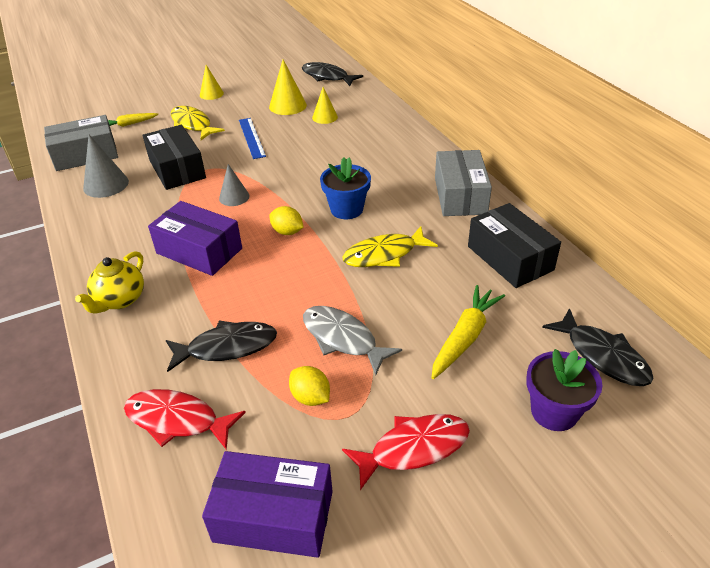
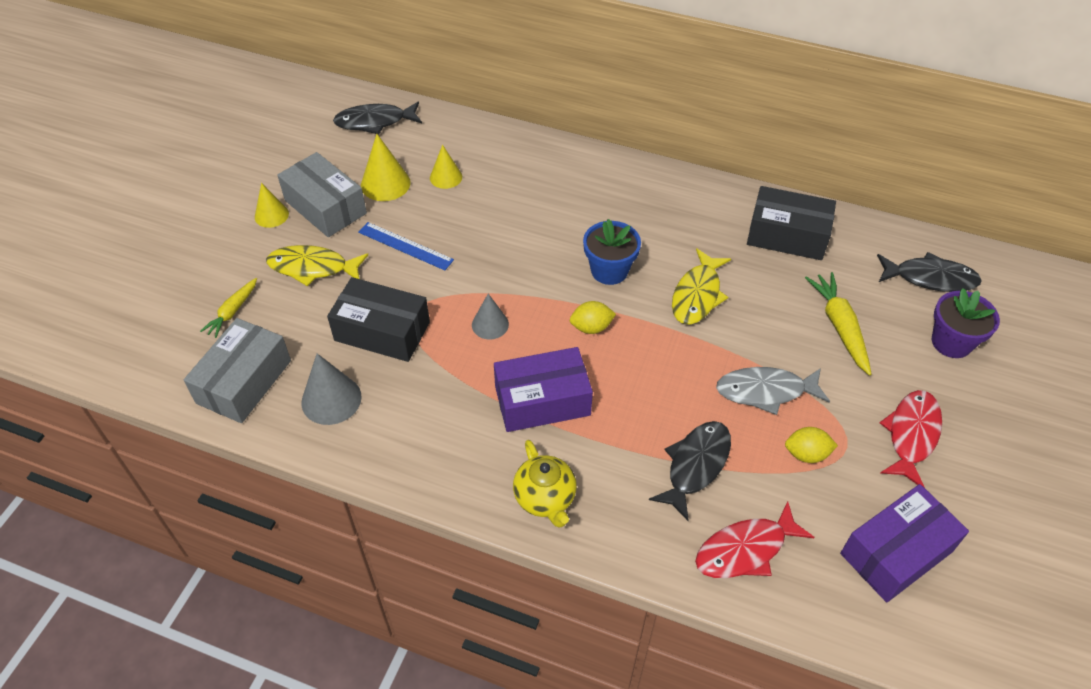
camera: 45 degrees left, 10 degrees up
grey box [435,150,492,216] -> grey box moved to [277,152,367,237]

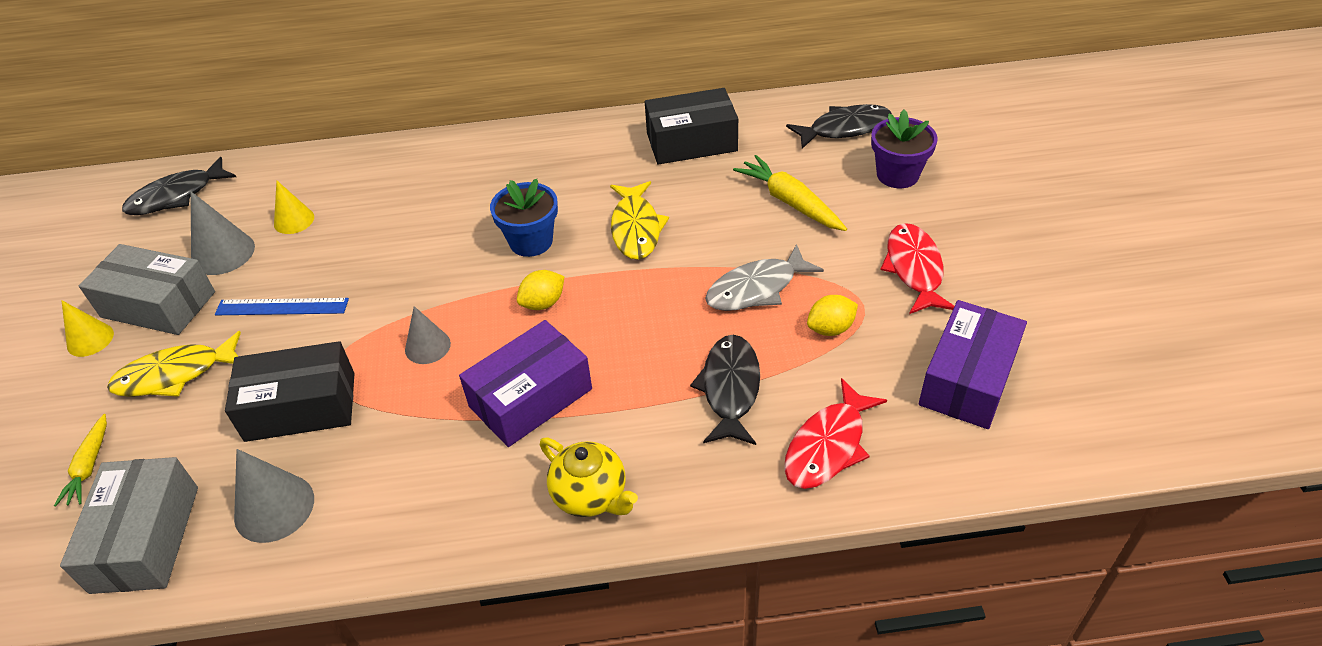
camera: 25 degrees left, 5 degrees down
yellow cone [361,134,411,201] -> grey cone [191,192,255,275]

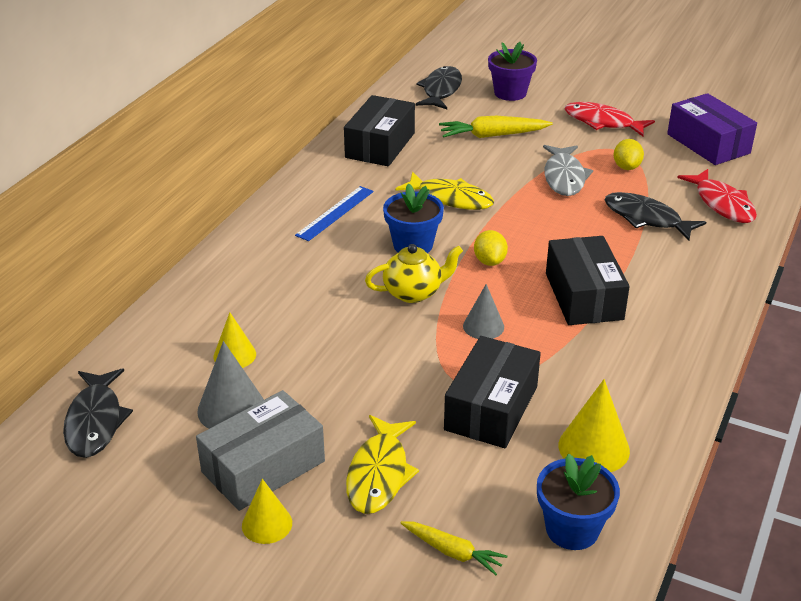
camera: 60 degrees left, 10 degrees down
grey box [60,457,198,594] -> blue flower pot [537,454,620,550]
blue ruler [215,298,349,315] -> blue ruler moved to [295,186,374,241]
grey cone [234,449,314,543] -> yellow cone [559,379,630,472]
purple box [459,320,592,447] -> black box [546,236,630,325]
yellow teapot [540,438,638,517] -> yellow teapot moved to [365,244,463,303]

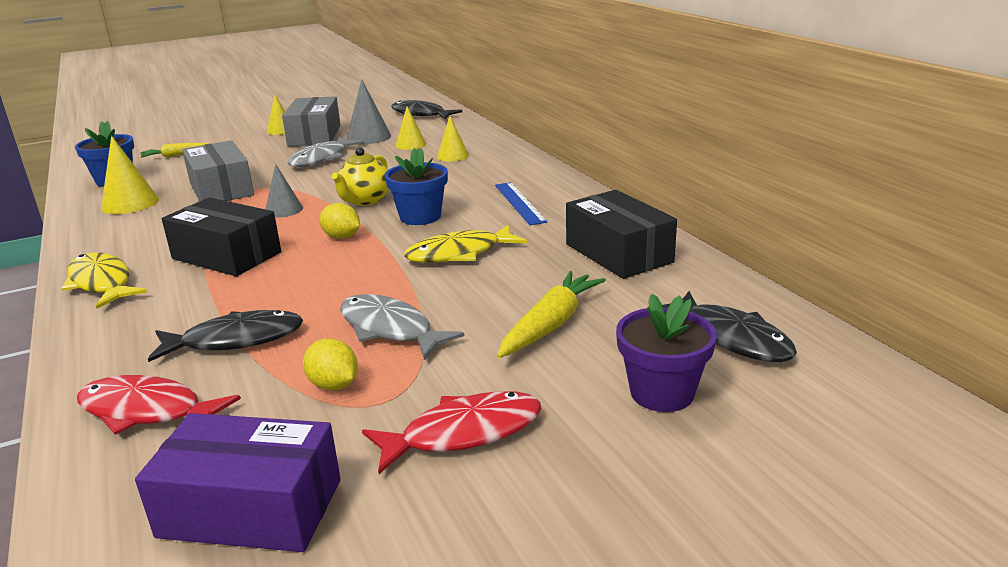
camera: 130 degrees right, 10 degrees down
yellow fish [346,415,419,514] -> yellow fish moved to [61,252,147,309]
black box [444,336,541,448] -> grey box [182,140,254,201]
none -> grey fish [287,137,364,167]
none -> yellow cone [437,116,469,161]

